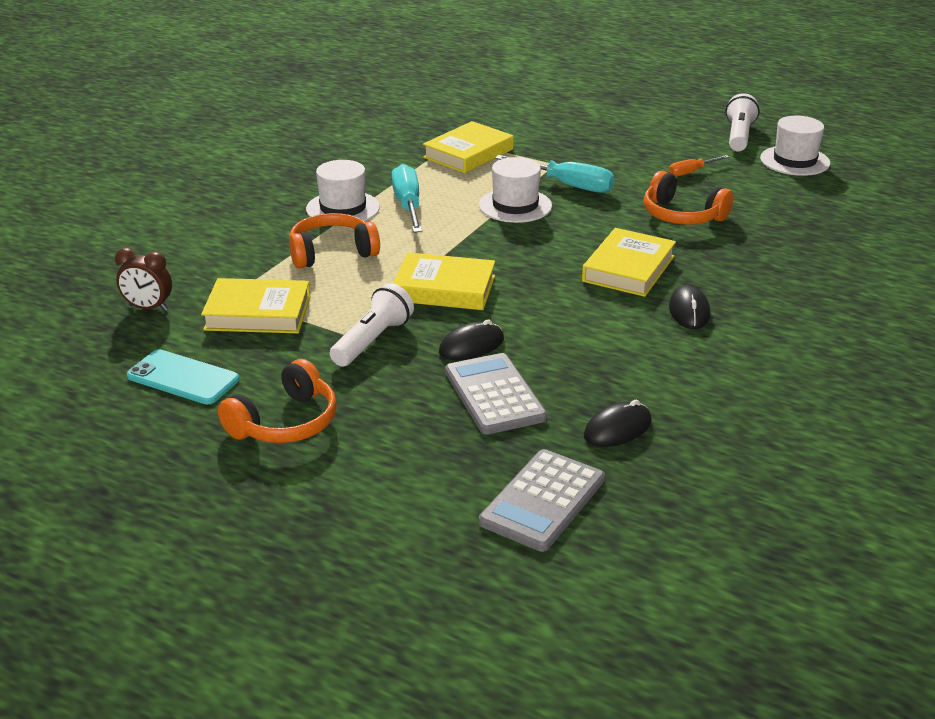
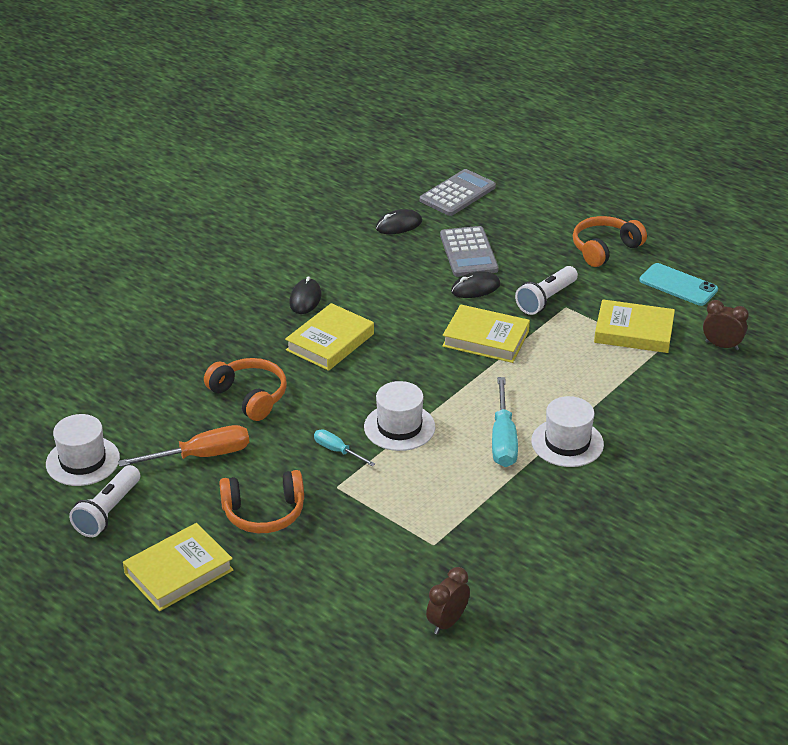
camera: 170 degrees left, 5 degrees up
orange headphones [289,213,380,269] -> orange headphones moved to [219,470,304,533]
yellow book [423,121,514,173] -> yellow book moved to [123,523,234,611]
turquoise screwdriver [495,155,615,193] -> turquoise screwdriver [314,429,375,466], size x0.57
orange screwdriver [669,155,729,177] -> orange screwdriver [118,425,249,467], size x1.75
none -> brown clock [426,567,470,635]

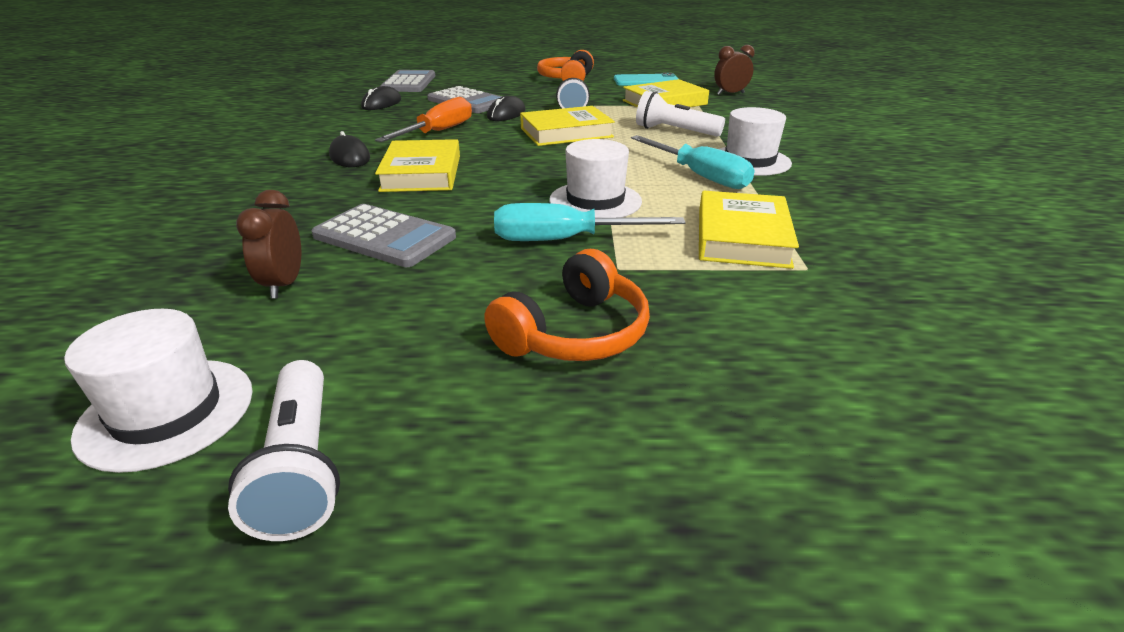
camera: 40 degrees left, 5 degrees down
orange screwdriver [118,425,249,467] -> orange screwdriver moved to [375,97,472,142]
yellow book [123,523,234,611] -> yellow book moved to [699,191,799,269]
orange headphones [204,358,287,421] -> grey calculator [311,204,456,267]
turquoise screwdriver [314,429,375,466] -> turquoise screwdriver [494,203,686,241], size x1.75
brown clock [426,567,470,635] -> brown clock moved to [236,190,301,298]
none -> white flashlight [636,91,725,136]

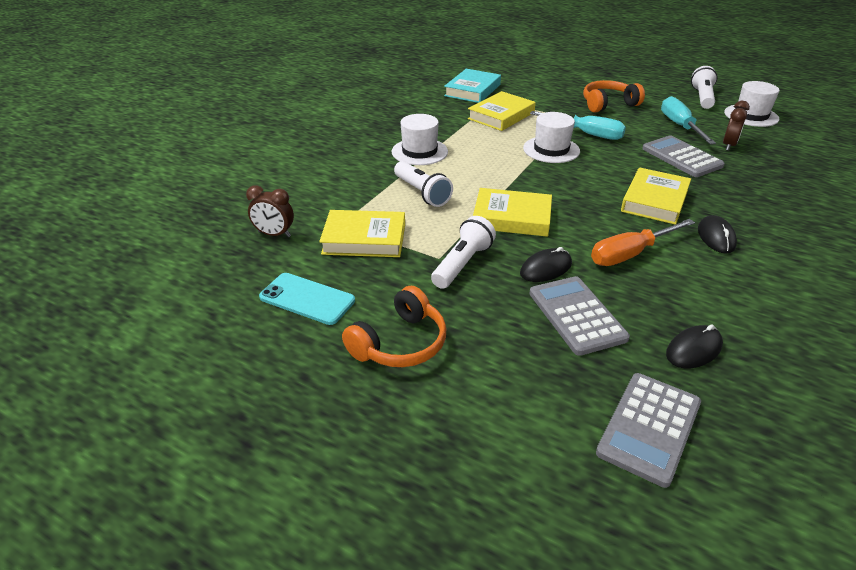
camera: 150 degrees left, 5 degrees up
turquoise screwdriver [631,135,755,189] -> turquoise screwdriver moved to [661,96,716,144]
none -> turquoise book [444,69,501,103]

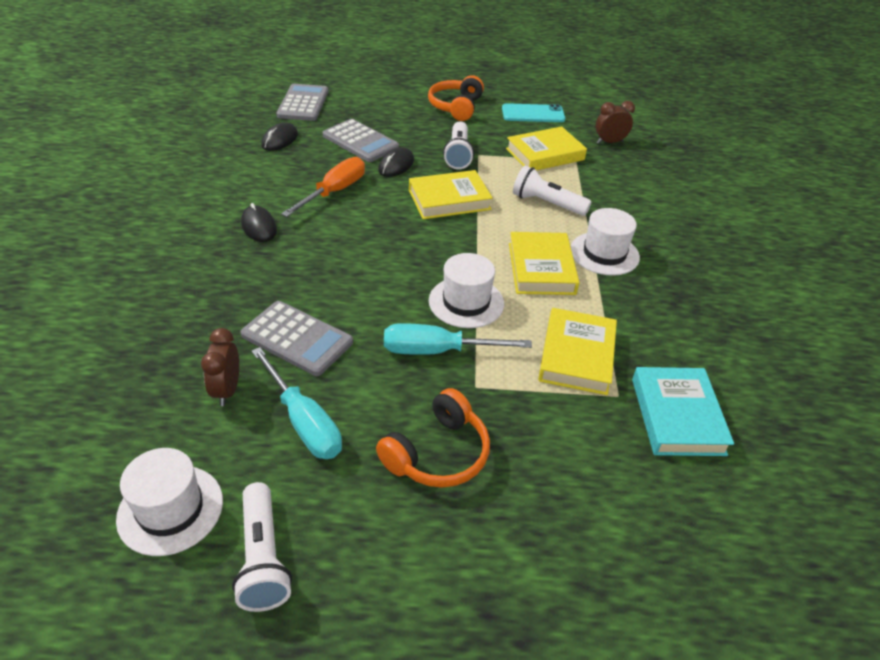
camera: 150 degrees right, 5 degrees up
yellow book [621,167,691,225] -> yellow book moved to [509,232,579,295]

